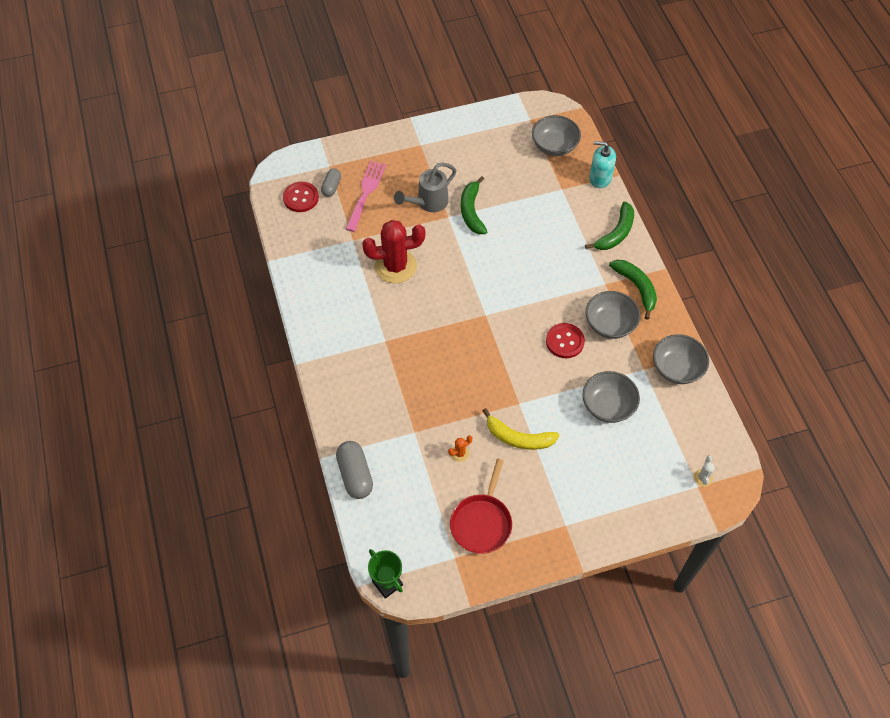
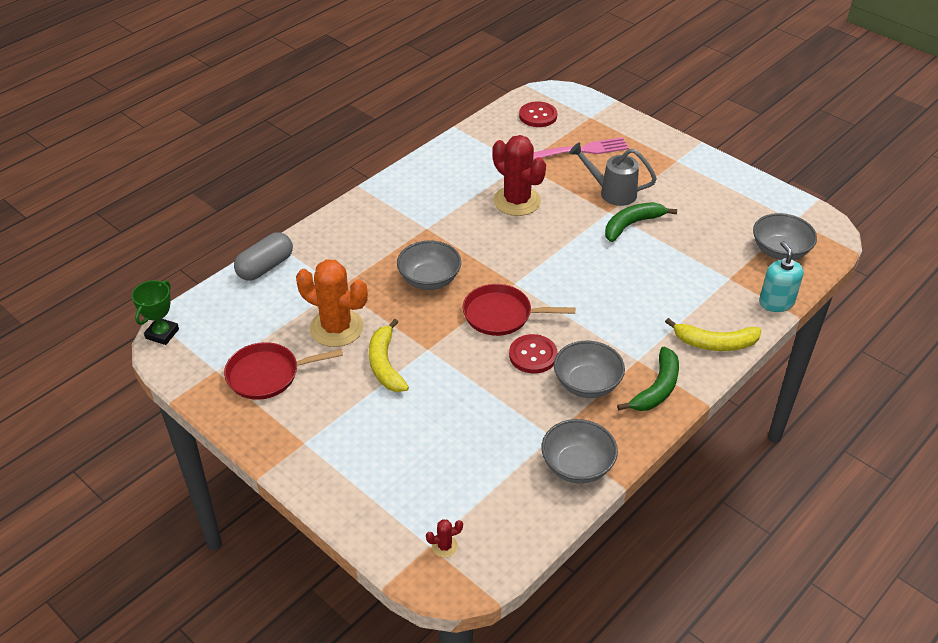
camera: 60 degrees right, 15 degrees down
grey capsule [321,168,341,197] -> none
orange cactus [448,435,472,462] -> orange cactus [296,259,368,347], size x2.48
grey bowl [582,371,640,423] -> grey bowl moved to [397,240,461,290]
green banana [585,202,634,250] -> yellow banana [665,318,761,351]
white cactus [694,455,715,487] -> red cactus [426,519,463,558]
none -> red pan [463,284,575,336]

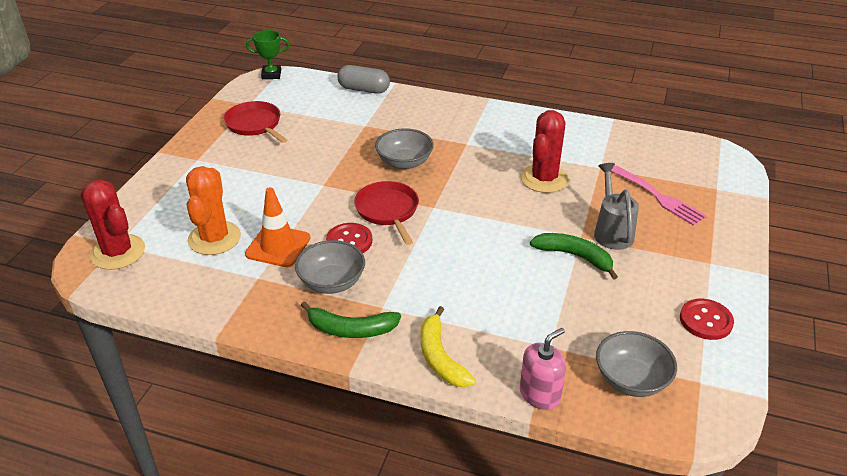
camera: 65 degrees right, 5 degrees down
orange cactus [296,259,368,347] -> orange cactus moved to [186,166,241,255]
yellow banana [369,319,409,392] -> none
red cactus [426,519,463,558] -> red cactus [80,179,145,270], size x2.48
red button [519,101,557,127] -> red button moved to [680,299,734,340]
grey bowl [541,419,618,484] -> none
turquoise soap dispenser [759,241,804,312] -> pink soap dispenser [520,328,566,410]
none -> orange traffic cone [245,187,310,267]

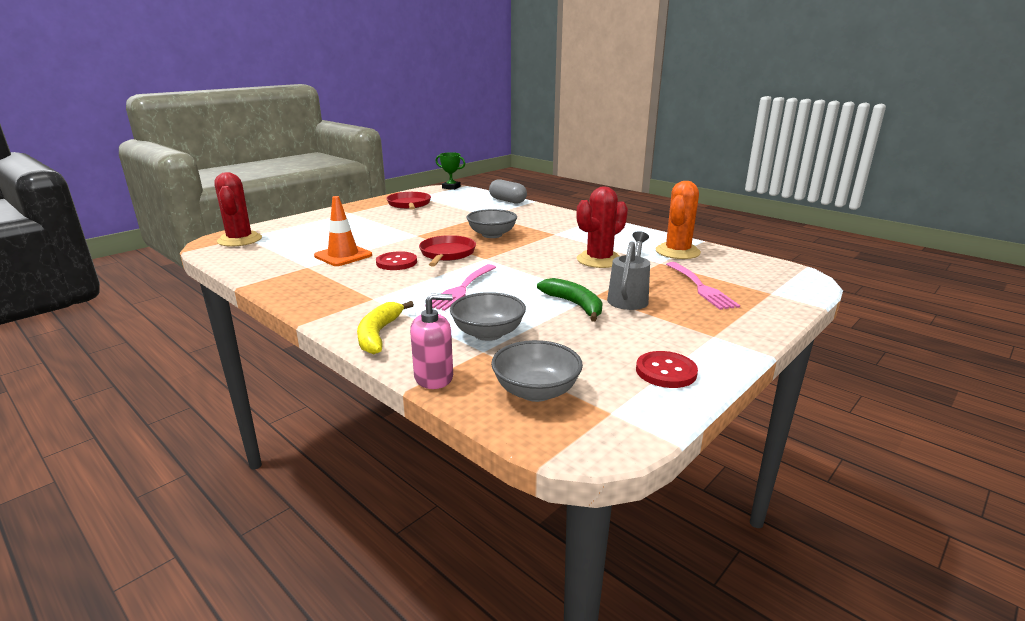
camera: 25 degrees right, 15 degrees down
orange cactus [186,166,241,255] -> orange cactus moved to [655,181,701,259]
grey bowl [295,240,365,294] -> grey bowl moved to [450,292,526,341]
green banana [301,301,401,338] -> none
none -> pink fork [425,264,496,311]

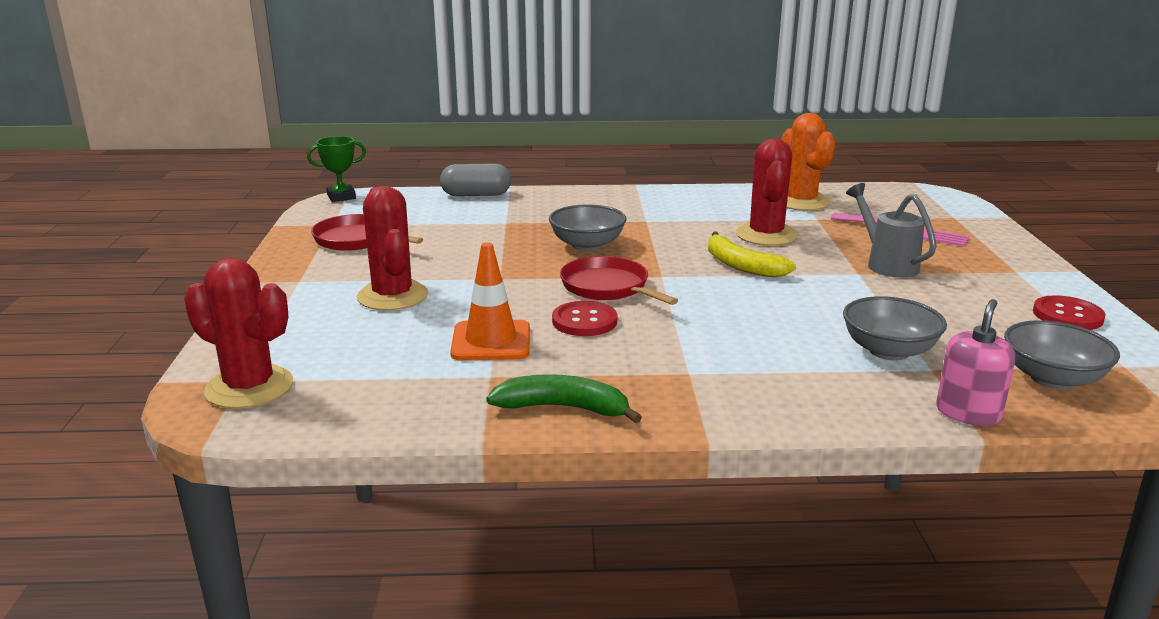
camera: 45 degrees left, 0 degrees up
yellow banana [357,301,414,354] -> yellow banana moved to [708,232,796,278]
pink fork [425,264,496,311] -> none
green banana [537,278,603,322] -> green banana moved to [486,374,642,423]
none -> red cactus [357,186,428,310]

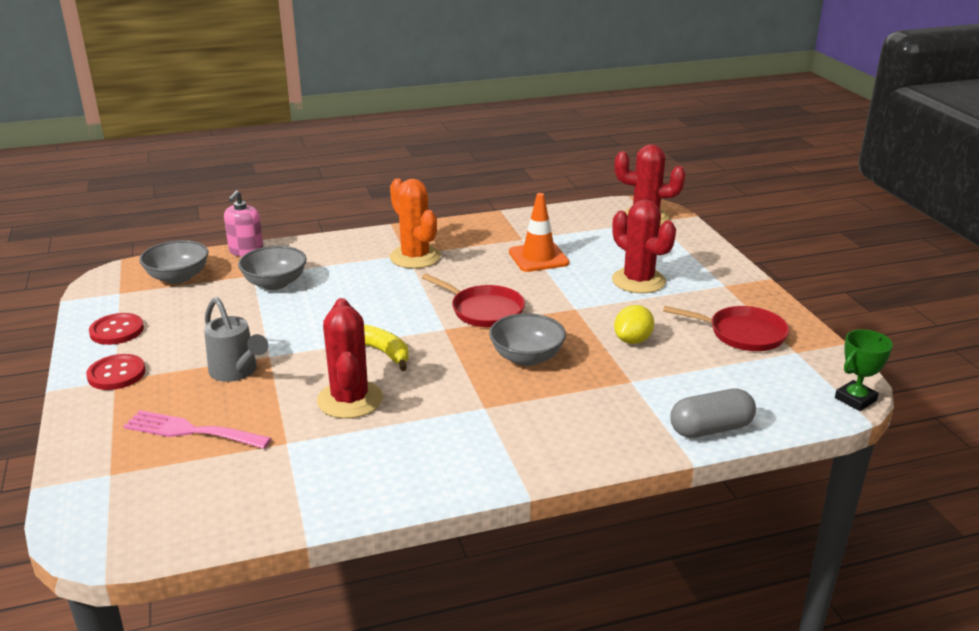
camera: 165 degrees right, 5 degrees up
green banana [486,374,642,423] -> none
red button [552,301,617,336] -> red button moved to [86,354,146,390]
orange cactus [782,113,835,211] -> orange cactus moved to [390,179,441,269]
none -> yellow lemon [614,305,654,344]

